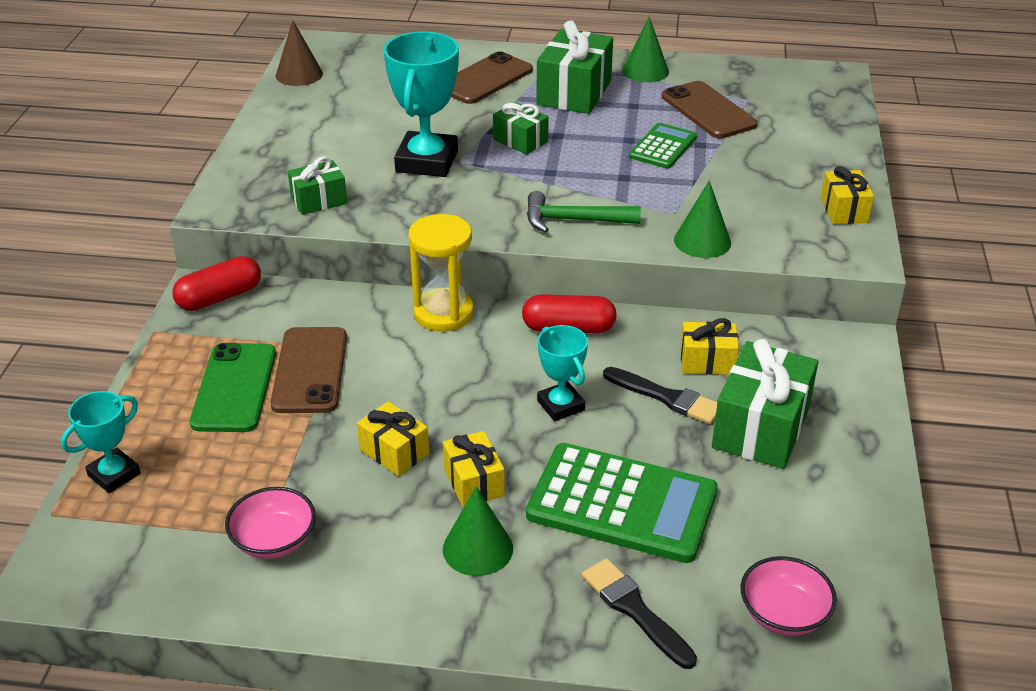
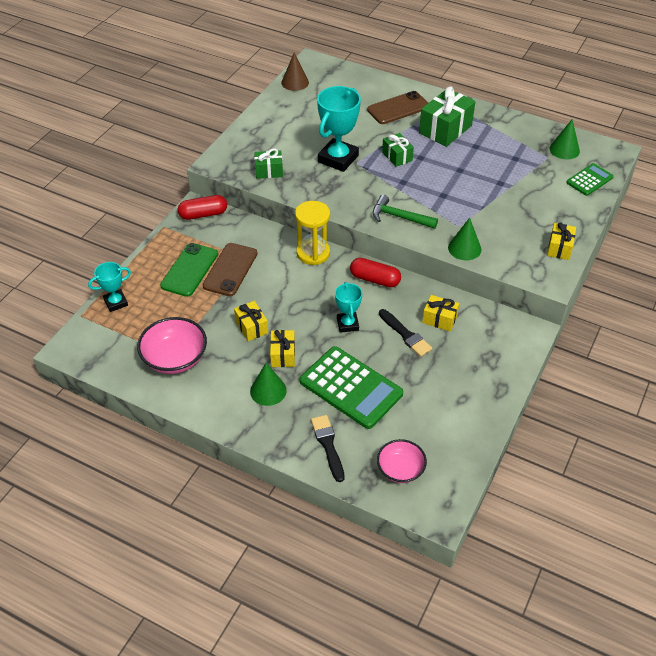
camera: 20 degrees right, 10 degrees up
pink bowl [225,487,316,559] -> pink bowl [137,317,207,374], size x1.53
green cone [622,16,669,82] -> green cone moved to [549,119,580,159]
green calculator [629,123,697,169] -> green calculator moved to [566,163,613,196]
brown phone [662,81,757,139] -> none
green gift [712,339,818,469] -> none

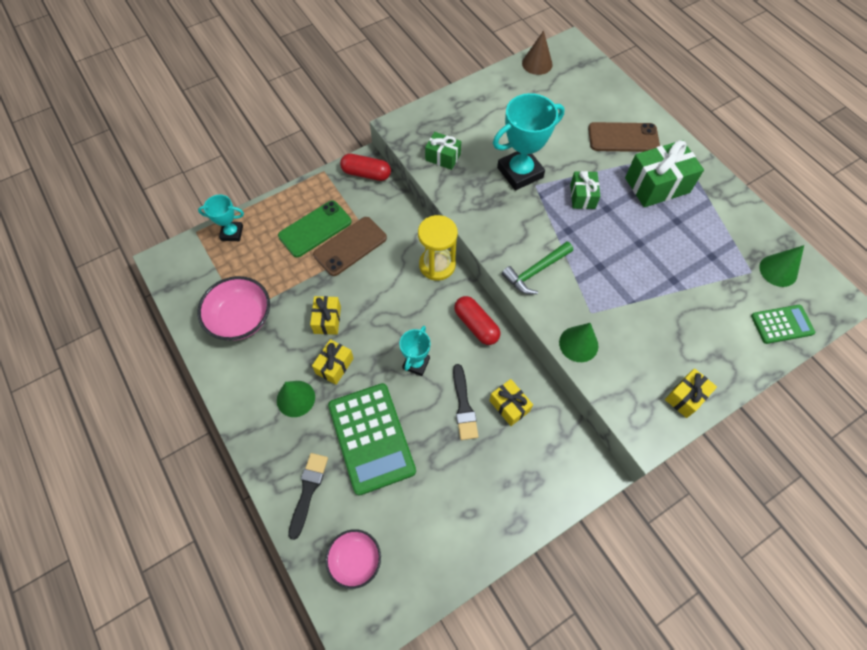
camera: 30 degrees right, 15 degrees up
green hammer [373,195,438,229] -> green hammer turned 90 degrees counterclockwise [502,242,573,294]

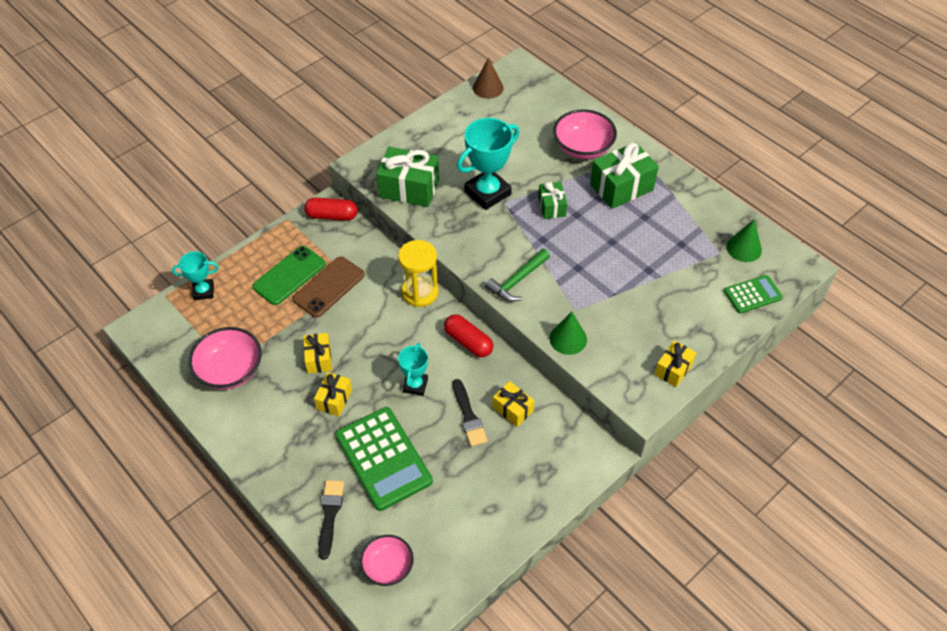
camera: 10 degrees left, 10 degrees down
green cone [277,381,315,417] -> none
green gift [425,132,461,170] -> green gift [376,147,439,207], size x1.76
brown phone [588,122,660,152] -> pink bowl [553,109,617,159]

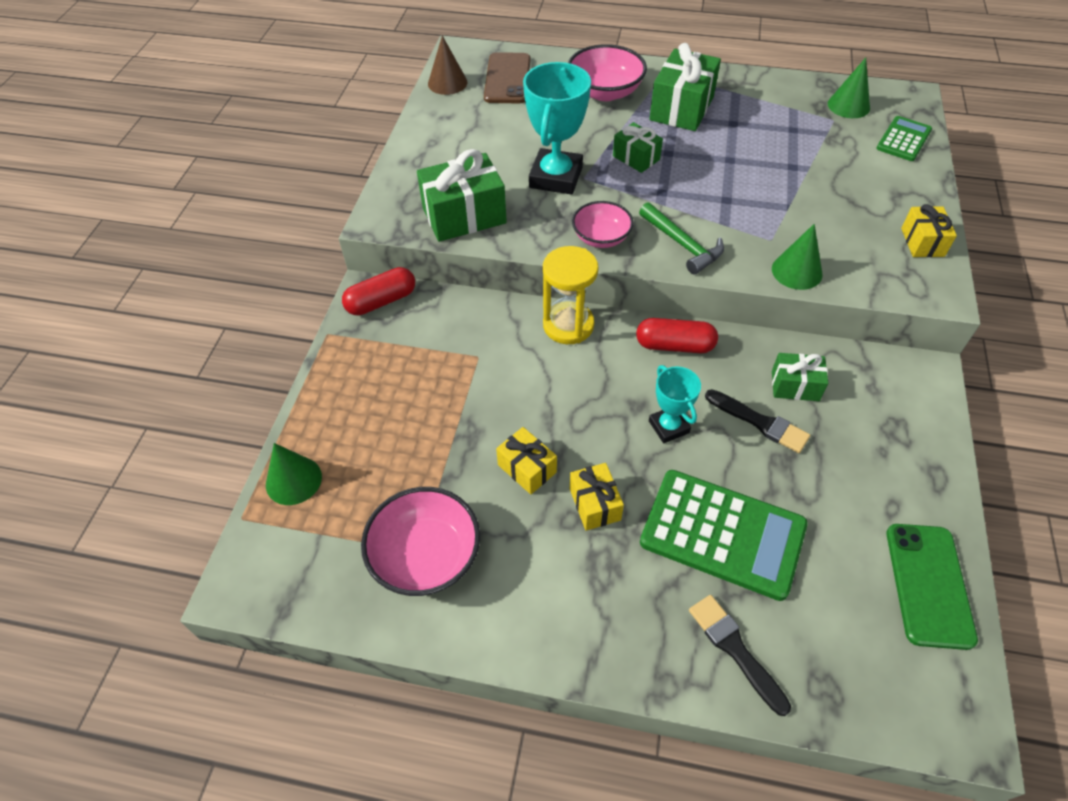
camera: 35 degrees left, 0 degrees up
turquoise trophy [172,251,219,300] -> green cone [266,443,322,505]
green phone [252,246,326,305] -> green phone moved to [886,524,978,650]
brown phone [292,257,365,317] -> brown phone moved to [484,52,530,103]
pink bowl [360,535,414,586] -> pink bowl moved to [572,201,633,248]
green hammer [485,249,550,302] -> green hammer turned 45 degrees counterclockwise [639,202,724,275]
yellow gift [493,381,534,427] -> green gift [772,353,828,401]

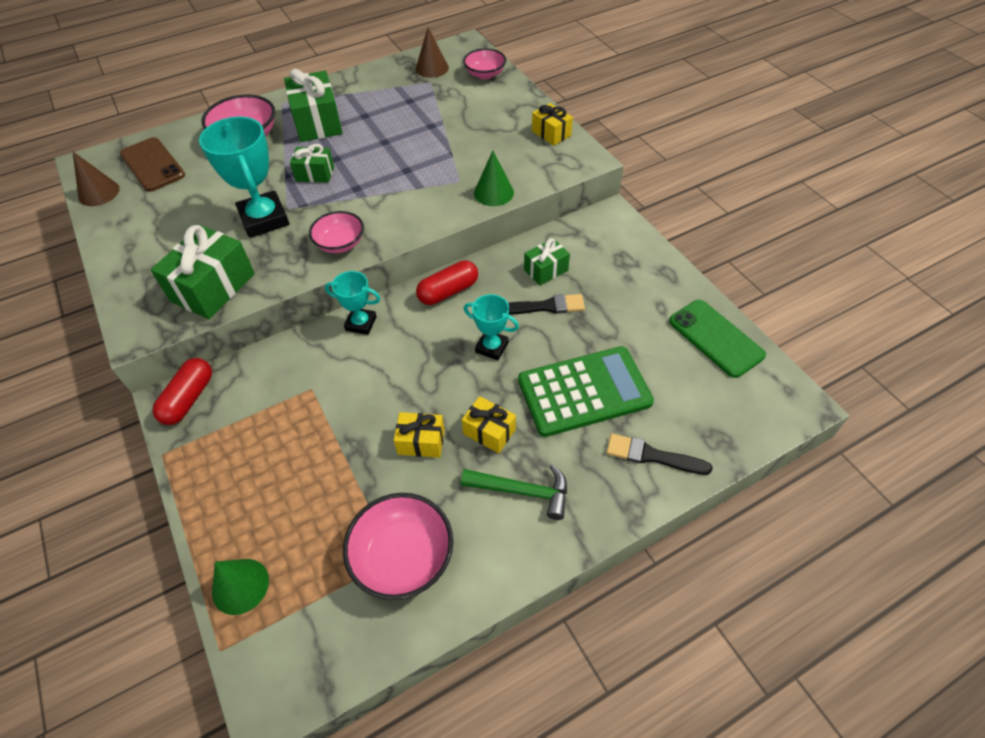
camera: 40 degrees left, 0 degrees up
yellow hourglass [543,246,598,344] -> turquoise trophy [325,271,380,335]
green hammer [639,202,724,275] -> green hammer moved to [461,464,567,520]
green cone [828,58,870,118] -> brown cone [416,28,449,78]
green calculator [876,116,932,161] -> pink bowl [463,48,506,79]

